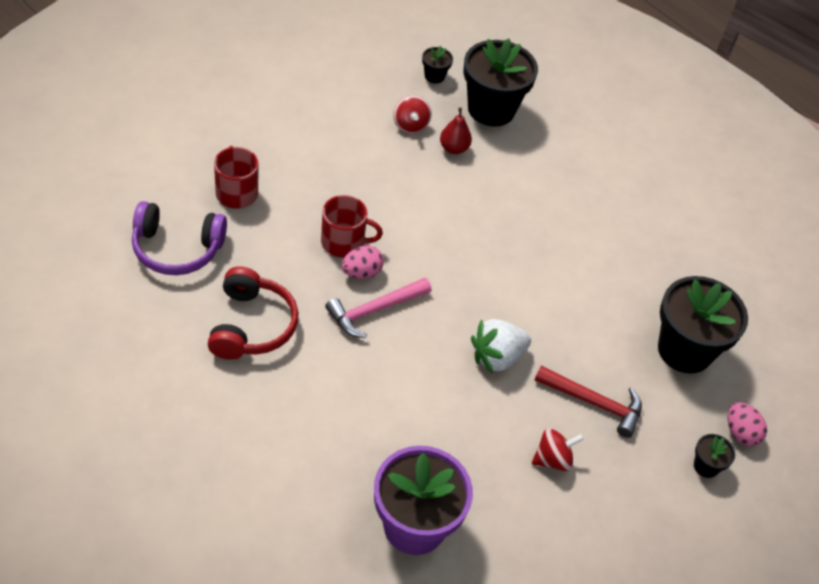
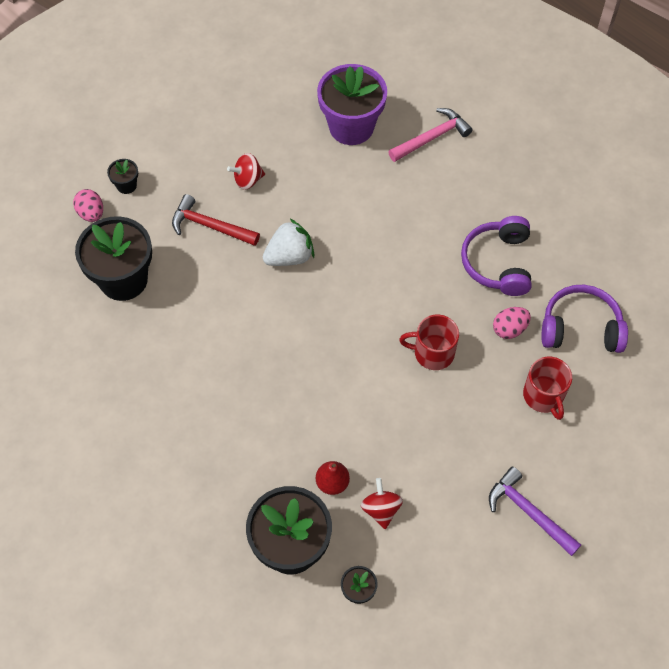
camera: 175 degrees left, 10 degrees up
red headphones [208,266,298,360] -> purple headphones [461,216,531,296]
pink hammer [325,278,431,338] -> pink hammer moved to [388,108,472,162]
pink egg [342,246,384,279] -> pink egg moved to [493,307,531,339]
none -> purple hammer [489,467,581,556]

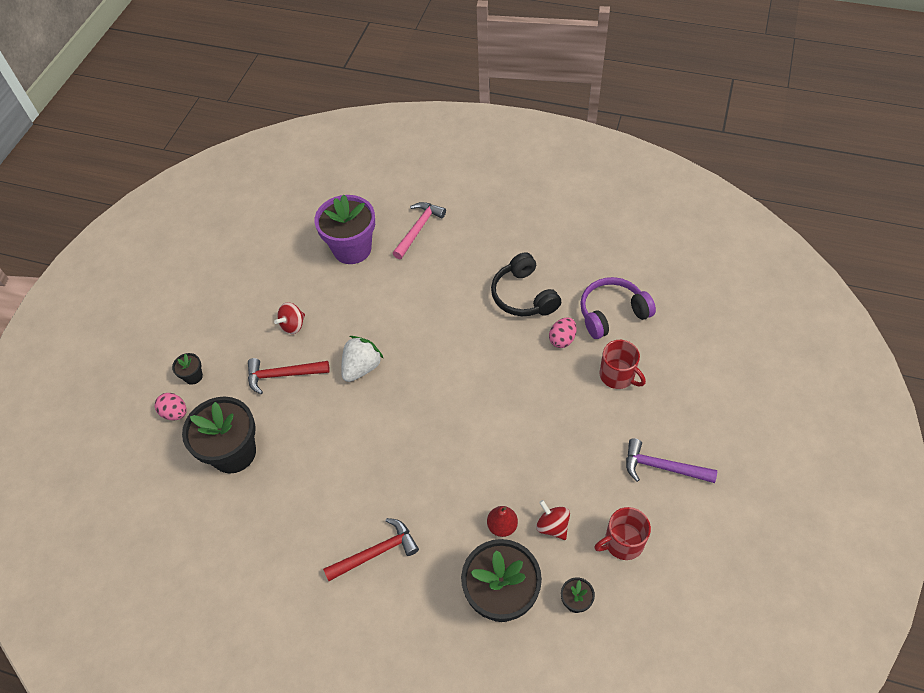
camera: 25 degrees left, 5 degrees down
red mug [399,315,459,370] -> red mug moved to [594,507,651,560]
purple headphones [461,216,531,296] -> black headphones [491,252,561,316]
none -> red hammer [323,518,419,581]

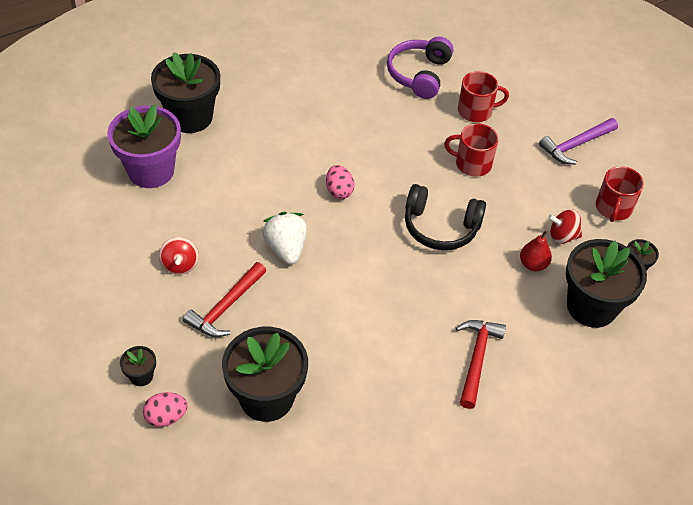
camera: 55 degrees left, 5 degrees down
pink hammer [392,202,446,259] -> black flower pot [151,52,220,133]
black headphones [491,252,561,316] -> black headphones moved to [405,184,486,250]
pink egg [549,317,577,348] -> pink egg moved to [326,165,355,199]
none -> red mug [444,123,499,177]

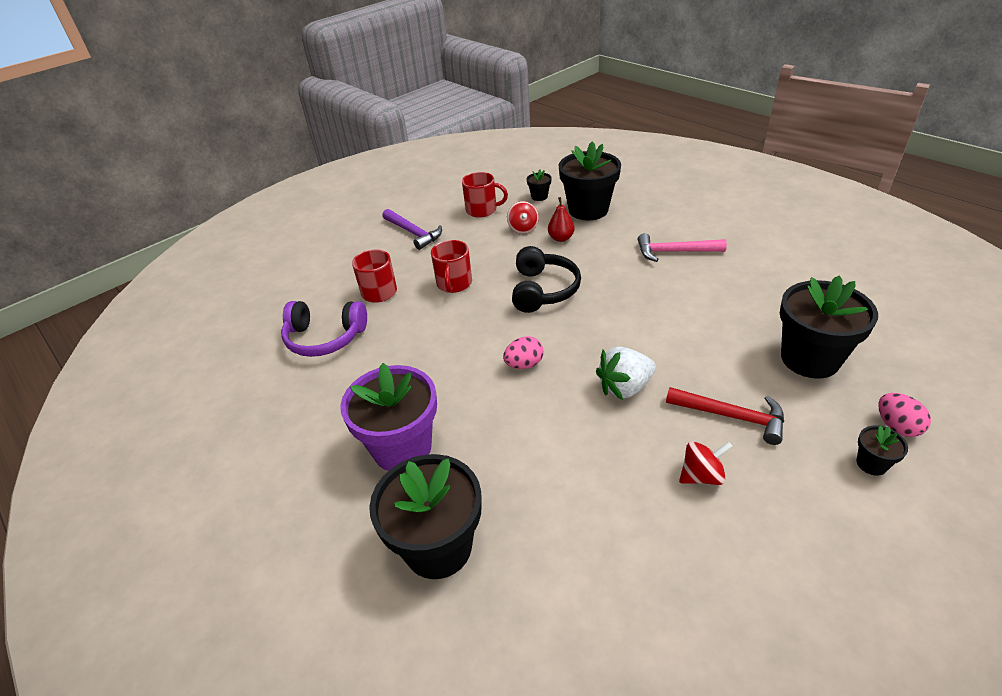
camera: 95 degrees left, 10 degrees down
purple flower pot [107,104,181,188] -> purple flower pot moved to [340,363,437,471]
red hammer [456,320,506,409] -> pink hammer [638,233,727,262]

